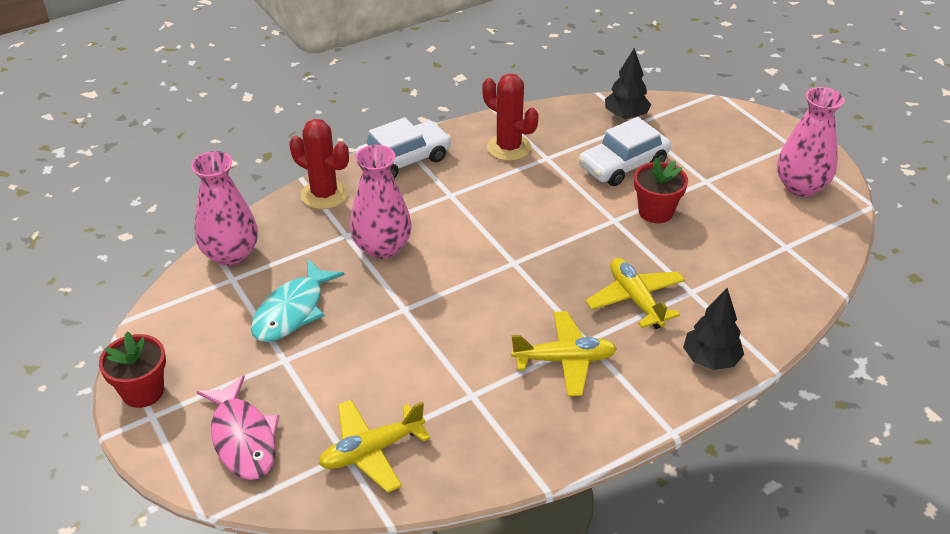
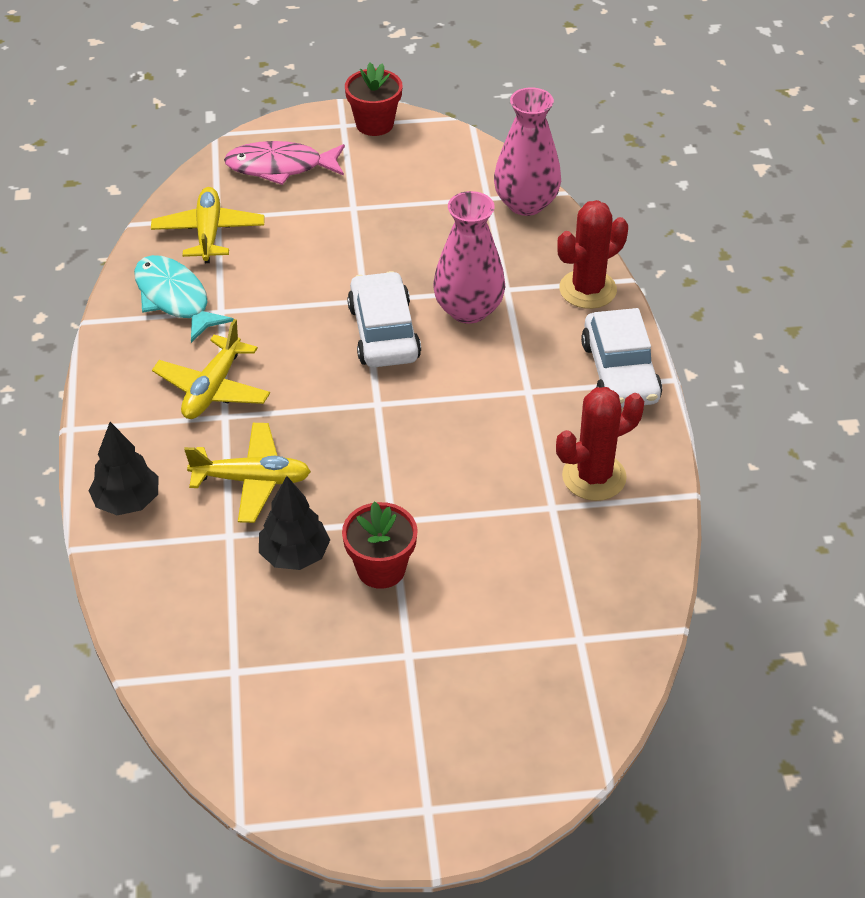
camera: 115 degrees right, 5 degrees up
turquoise fish [251,259,345,342] -> turquoise fish moved to [134,255,234,343]
white car [579,117,671,186] -> white car moved to [347,271,421,367]
black tree [605,48,651,119] -> black tree moved to [259,476,330,570]
pink vase [777,87,845,197] -> none

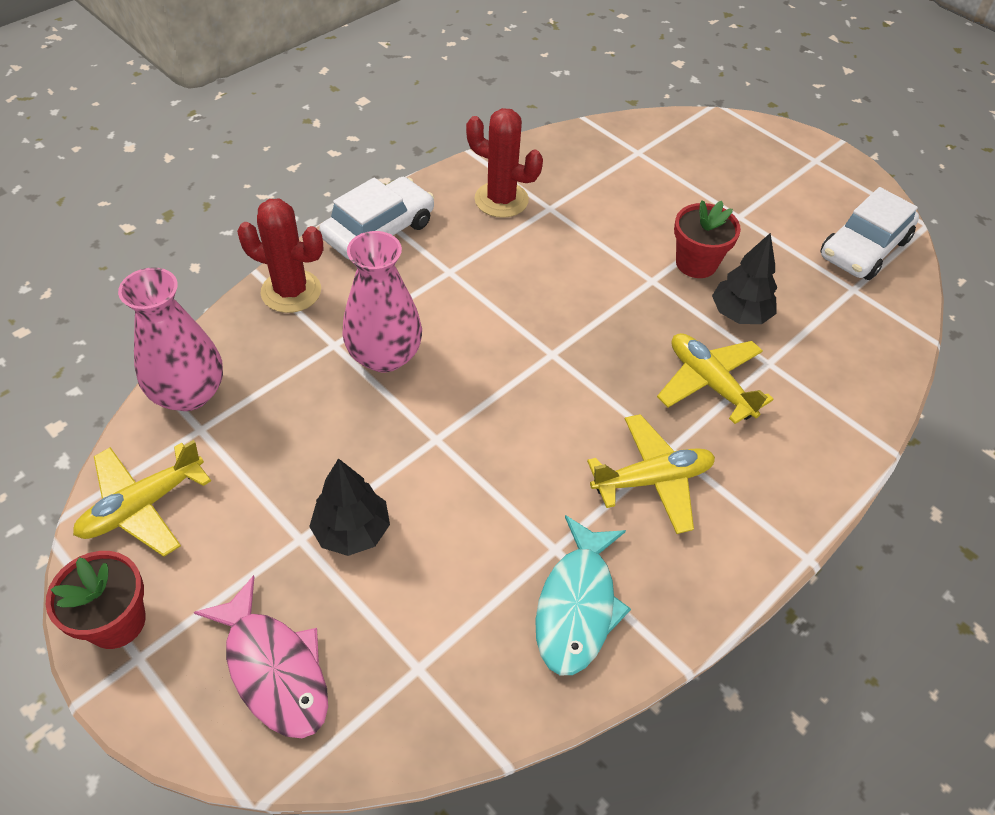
camera: 130 degrees left, 5 degrees up
black tree [88,422,159,515] -> black tree moved to [309,458,390,556]
yellow plane [151,187,264,263] -> yellow plane moved to [73,440,211,557]
white car [347,271,421,367] -> white car moved to [820,187,919,280]

